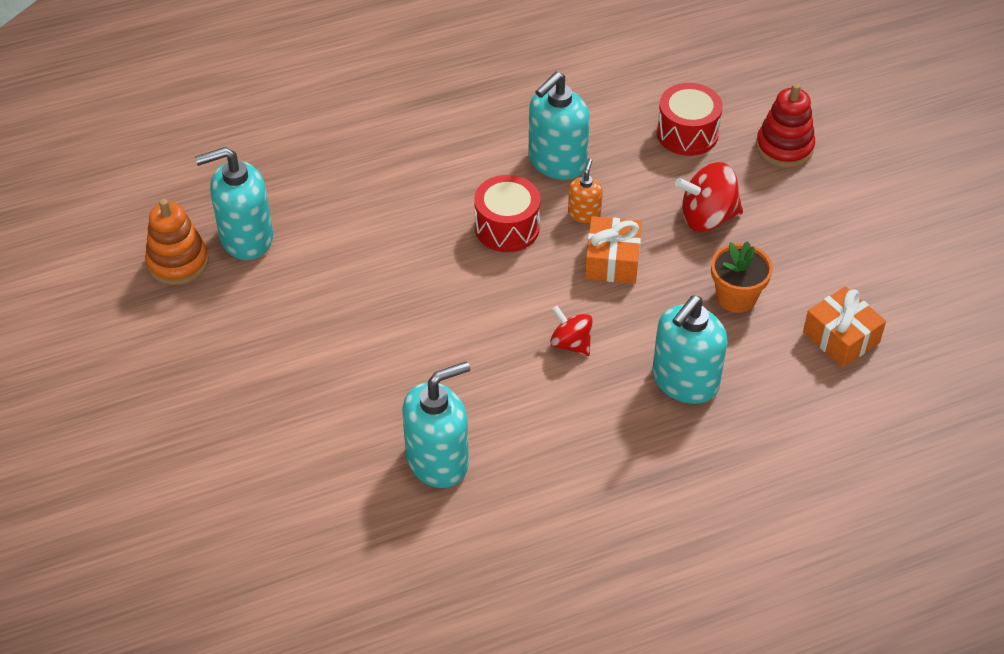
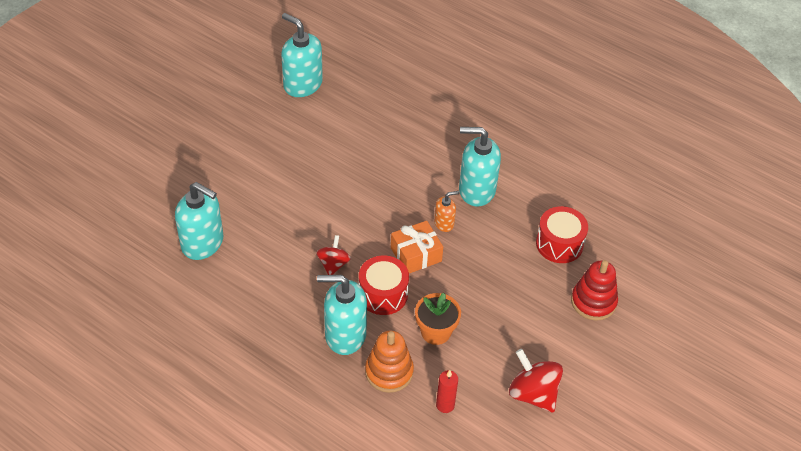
camera: 55 degrees right, 0 degrees up
orange stacking toy [145,199,209,285] -> orange stacking toy moved to [365,330,414,393]
red drum [474,175,540,252] -> red drum moved to [359,256,409,315]
red spinning top [675,162,743,232] -> red spinning top moved to [509,349,563,412]
orange gift [803,286,886,367] -> red candle [436,370,458,413]

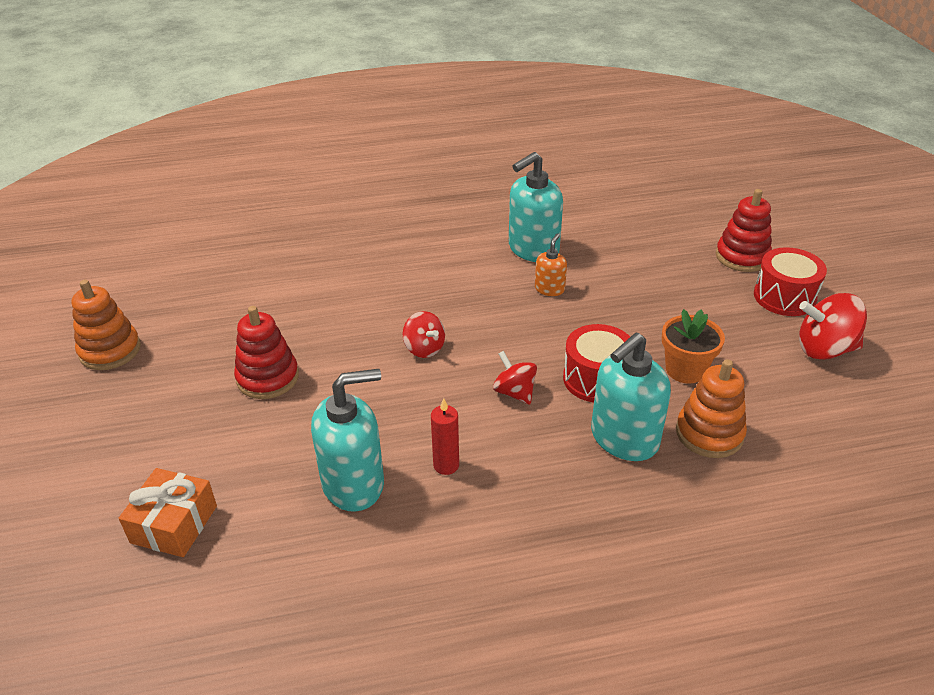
camera: 45 degrees left, 10 degrees down
turquoise soap dispenser [281,13,323,97] -> none
orange gift [391,221,443,273] -> orange gift moved to [119,468,217,557]
red candle [436,370,458,413] -> red candle moved to [431,398,459,475]
red drum [536,206,588,263] -> red drum moved to [754,247,827,316]
none -> orange stacking toy [71,280,141,370]
none -> red stacking toy [234,306,299,399]
none -> red spinning top [403,311,445,358]

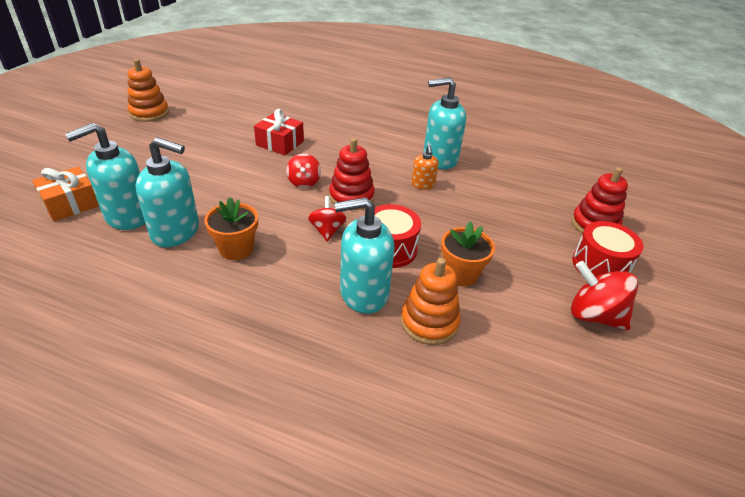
camera: 30 degrees right, 0 degrees up
red stacking toy [234,306,299,399] -> red stacking toy moved to [329,138,375,210]
red candle [431,398,459,475] -> orange flower pot [204,197,258,260]
orange soap dispenser [535,234,567,296] -> orange soap dispenser turned 120 degrees clockwise [411,145,439,190]
none -> turquoise soap dispenser [65,123,145,230]
none -> red gift [254,109,304,155]

